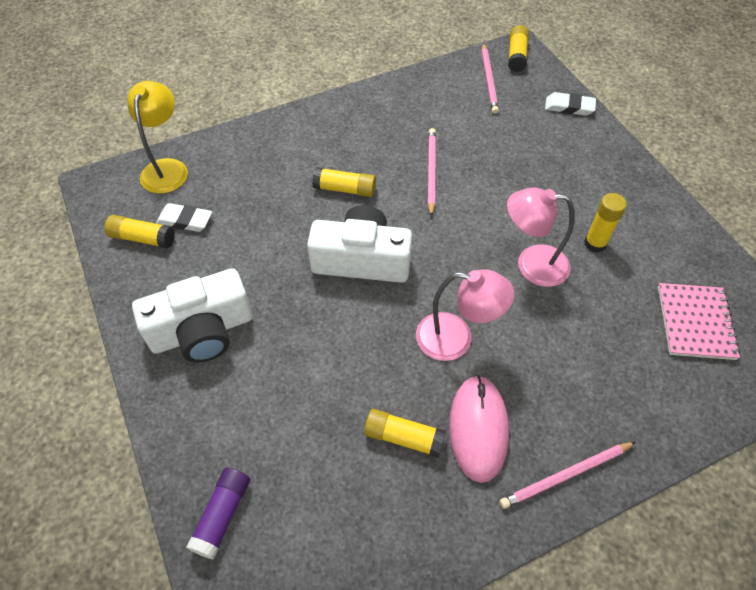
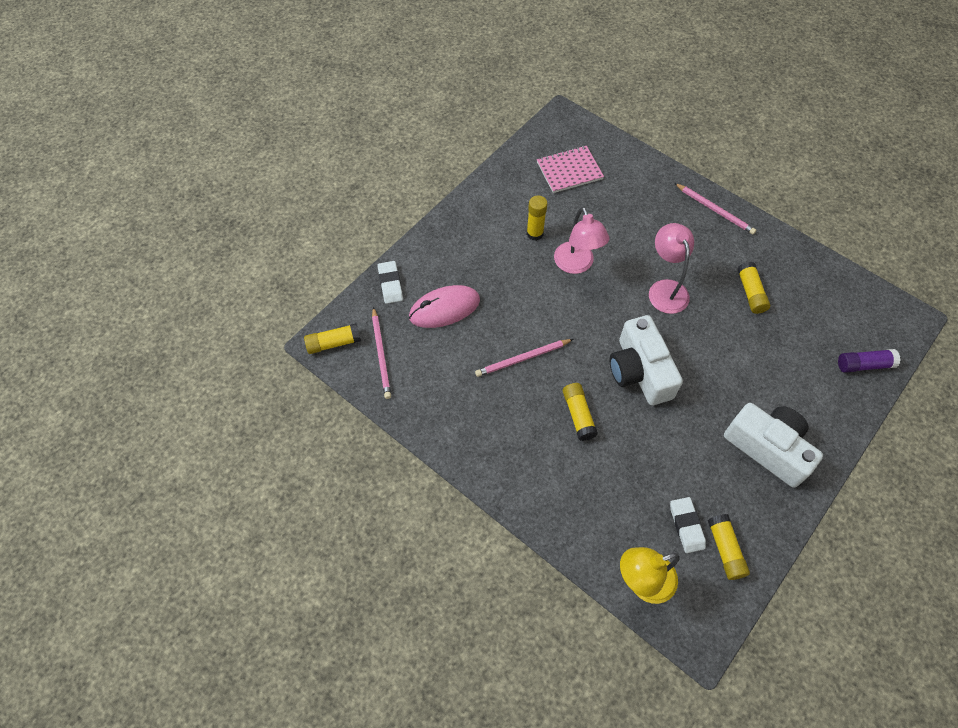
camera: 115 degrees left, 5 degrees up
pink mouse [449,375,509,483] -> pink mouse moved to [409,285,480,328]
pink pencil [481,43,499,114] -> pink pencil turned 105 degrees clockwise [372,307,391,399]

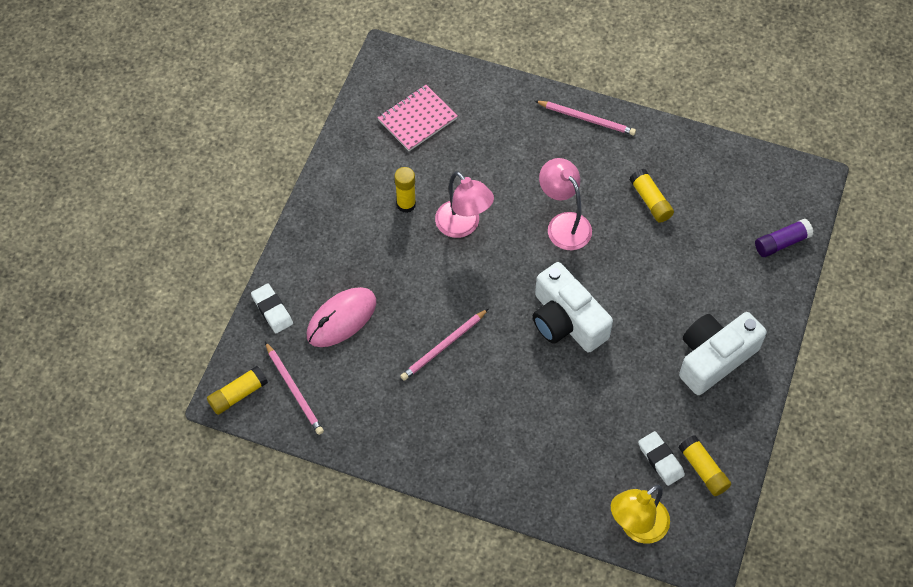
camera: 20 degrees left, 0 degrees up
yellow glue stick [563,383,598,441] -> none
white camera [724,403,823,488] -> white camera turned 60 degrees counterclockwise [679,312,767,395]

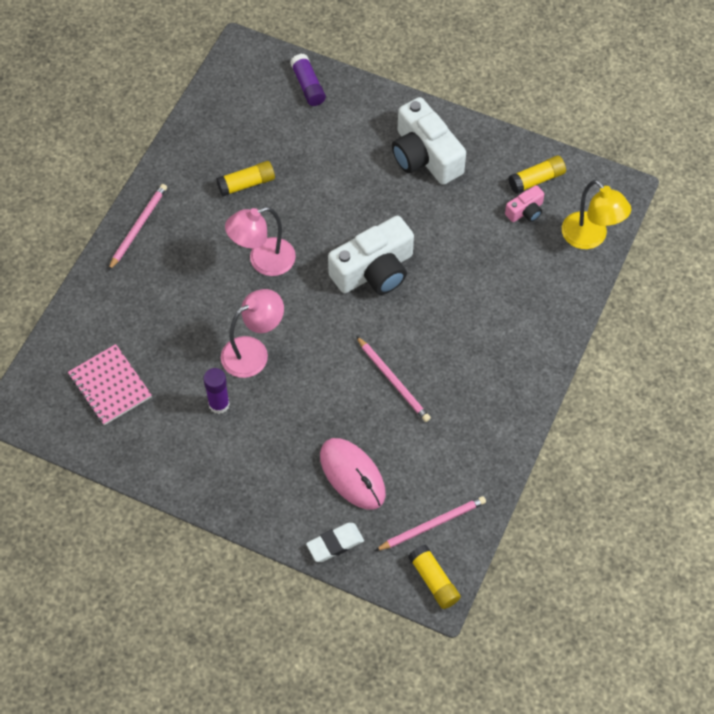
camera: 85 degrees left, 0 degrees up
yellow glue stick [394,167,416,213] -> purple glue stick [203,368,230,414]
white eraser [638,431,685,486] -> pink camera [505,185,544,222]

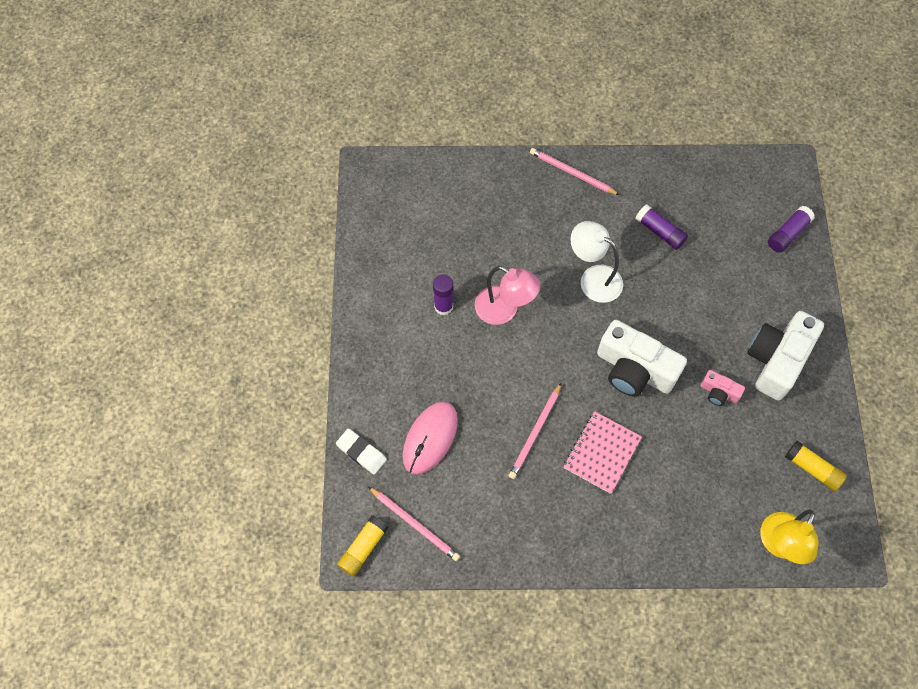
camera: 65 degrees right, 5 degrees up
pink notebook [68,344,152,425] -> pink notebook moved to [563,411,642,494]
pink pencil [108,184,167,271] -> pink pencil turned 150 degrees counterclockwise [530,148,619,195]
yellow glue stick [216,161,275,196] -> purple glue stick [636,205,688,250]
pink lamp [225,207,296,276] -> white lamp [570,221,623,303]
pink camera [505,185,544,222] -> pink camera moved to [701,370,745,406]

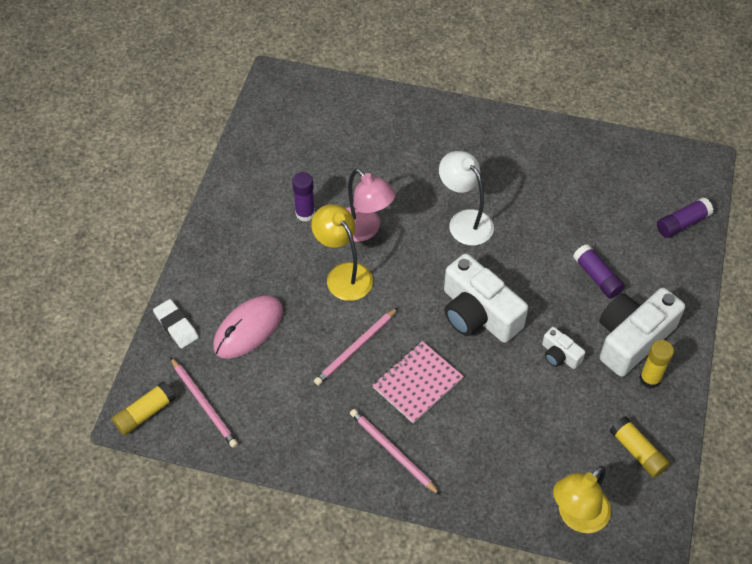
camera: 15 degrees right, 10 degrees down
pink pencil [530,148,619,195] -> pink pencil moved to [350,409,440,495]
purple glue stick [636,205,688,250] -> purple glue stick moved to [573,244,625,299]
pink camera [701,370,745,406] -> white camera [542,327,585,369]
none -> yellow lamp [311,204,373,301]
none -> yellow glue stick [639,340,674,388]

